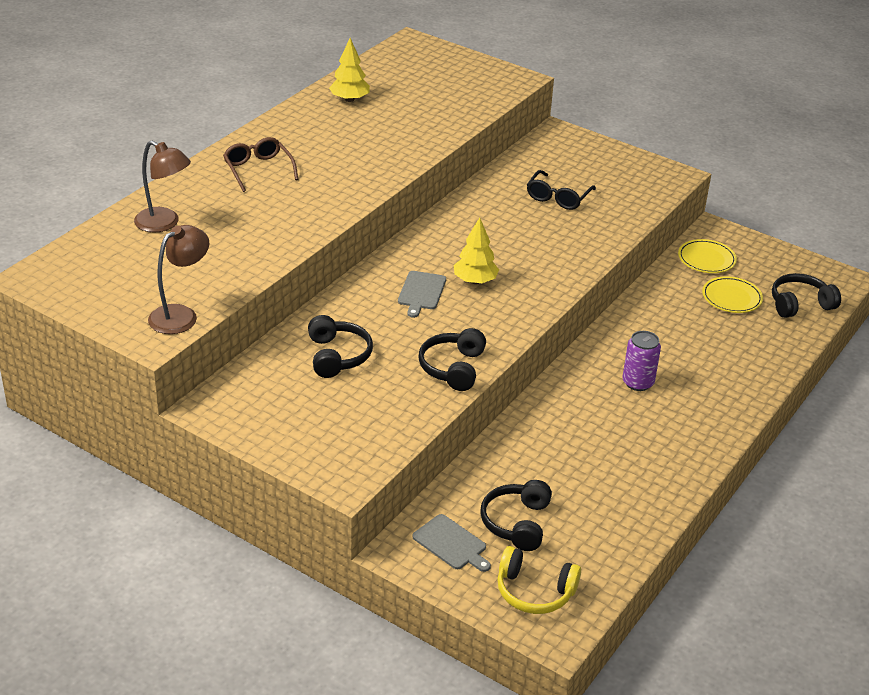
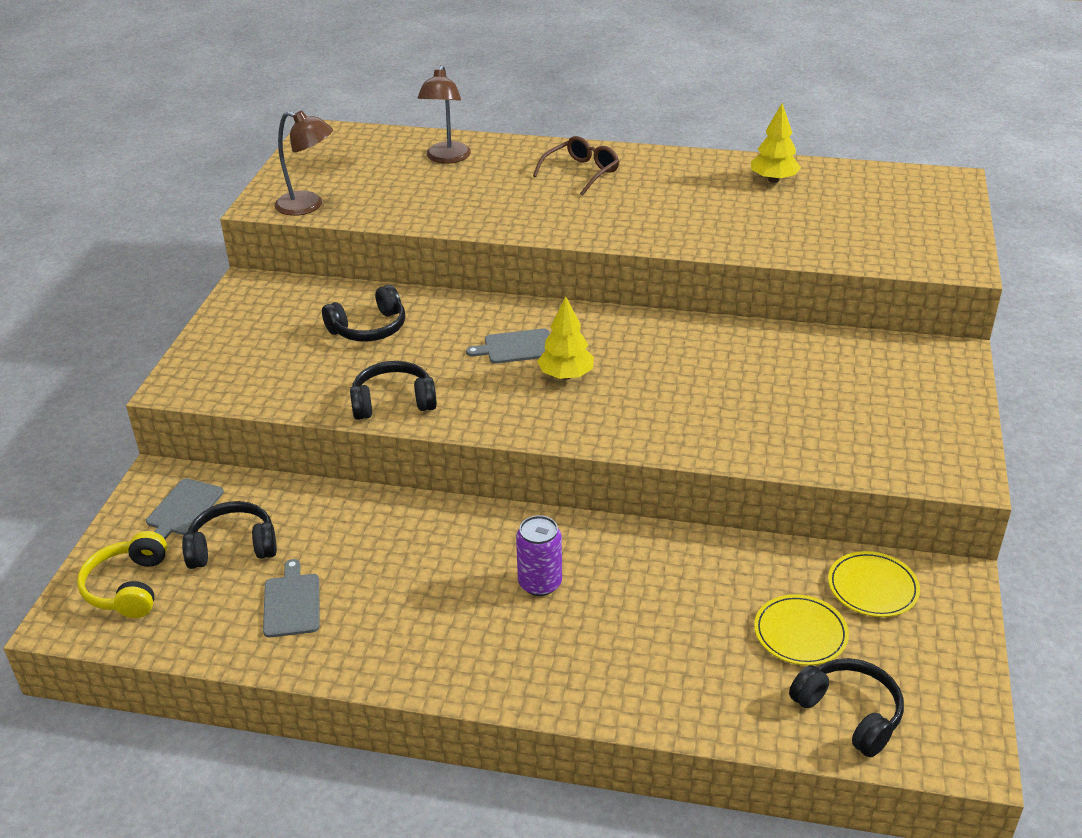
camera: 70 degrees right, 0 degrees up
black glasses [527,170,596,210] -> none
none -> grey cutting board [263,559,320,638]

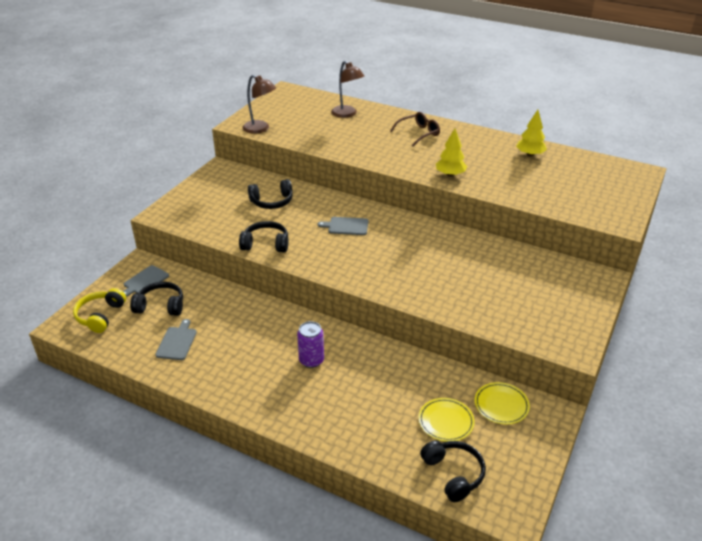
camera: 15 degrees right, 0 degrees up
brown lamp [417,65,471,163] -> brown lamp turned 60 degrees counterclockwise [331,61,364,118]
yellow tree [537,296,594,380] -> yellow tree moved to [436,128,467,177]

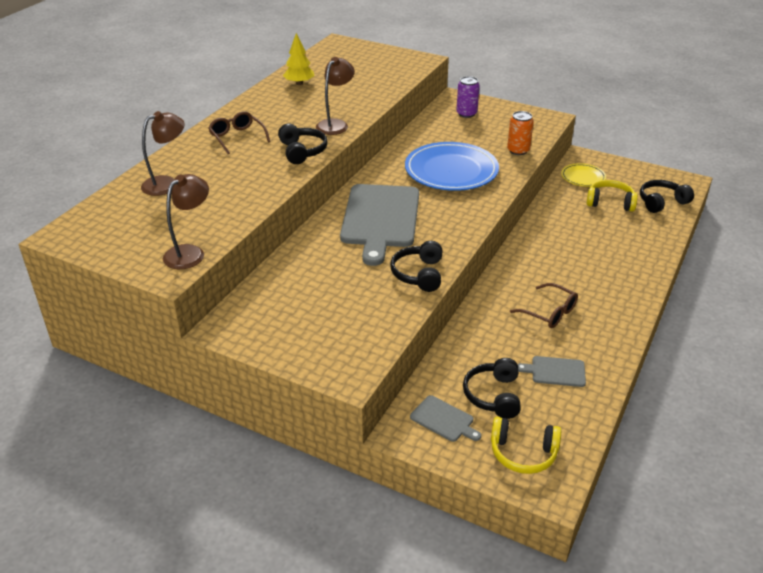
camera: 90 degrees left, 0 degrees up
black headphones [248,179,293,209] -> black headphones moved to [278,124,328,164]
purple can [297,321,324,368] -> purple can moved to [456,76,480,118]
grey cutting board [318,217,368,235] -> grey cutting board [340,184,419,266], size x2.28
yellow plate [419,398,475,442] -> yellow headphones [586,180,638,212]
yellow tree [436,128,467,177] -> brown lamp [316,57,355,135]
none -> blue plate [405,142,499,191]
none -> orange can [507,111,534,155]
none -> brown glasses [510,283,578,328]

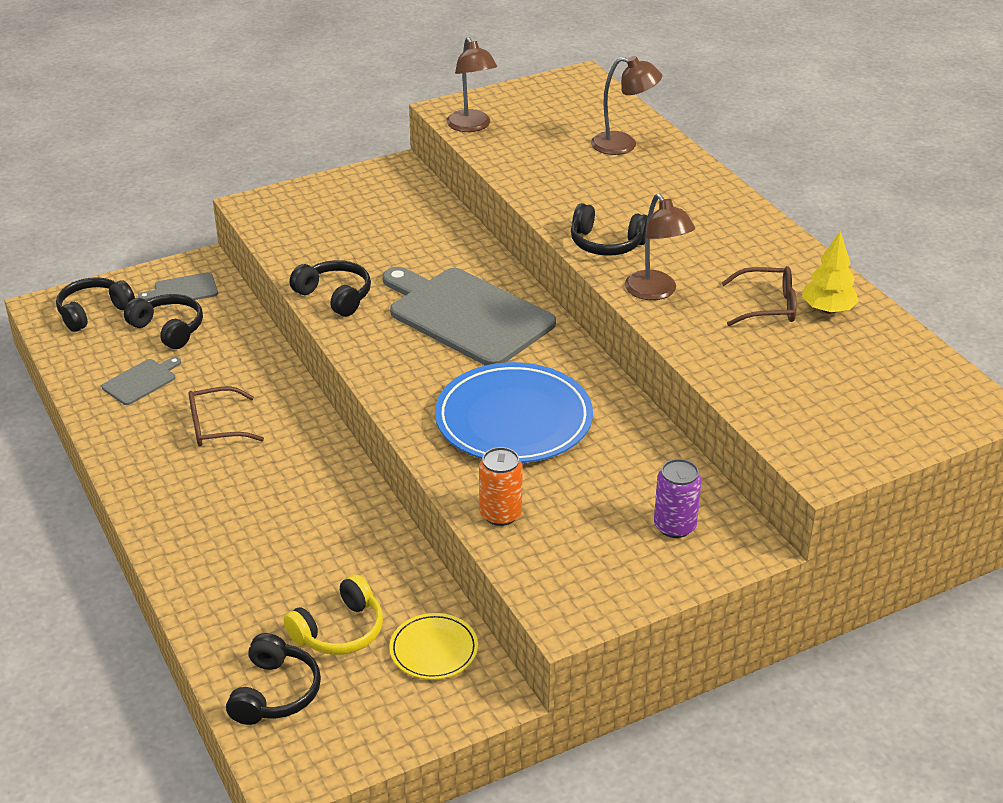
camera: 125 degrees right, 0 degrees up
brown lamp [141,111,185,196] -> brown lamp turned 75 degrees counterclockwise [591,56,662,155]
brown glasses [208,111,270,154] -> brown glasses moved to [721,266,797,326]
yellow headphones [491,417,561,474] -> black headphones [56,277,135,332]

